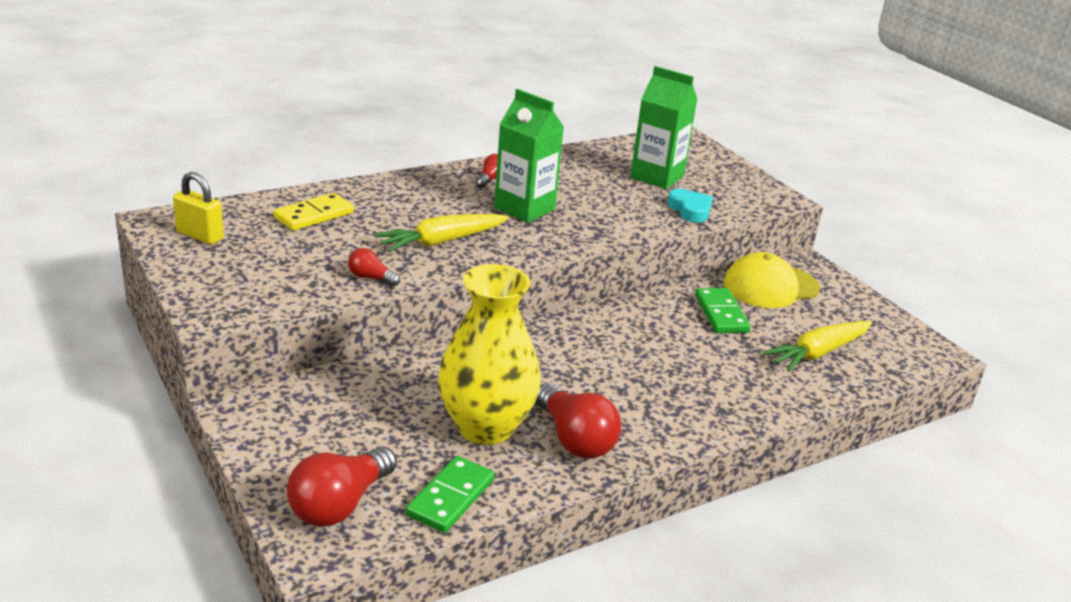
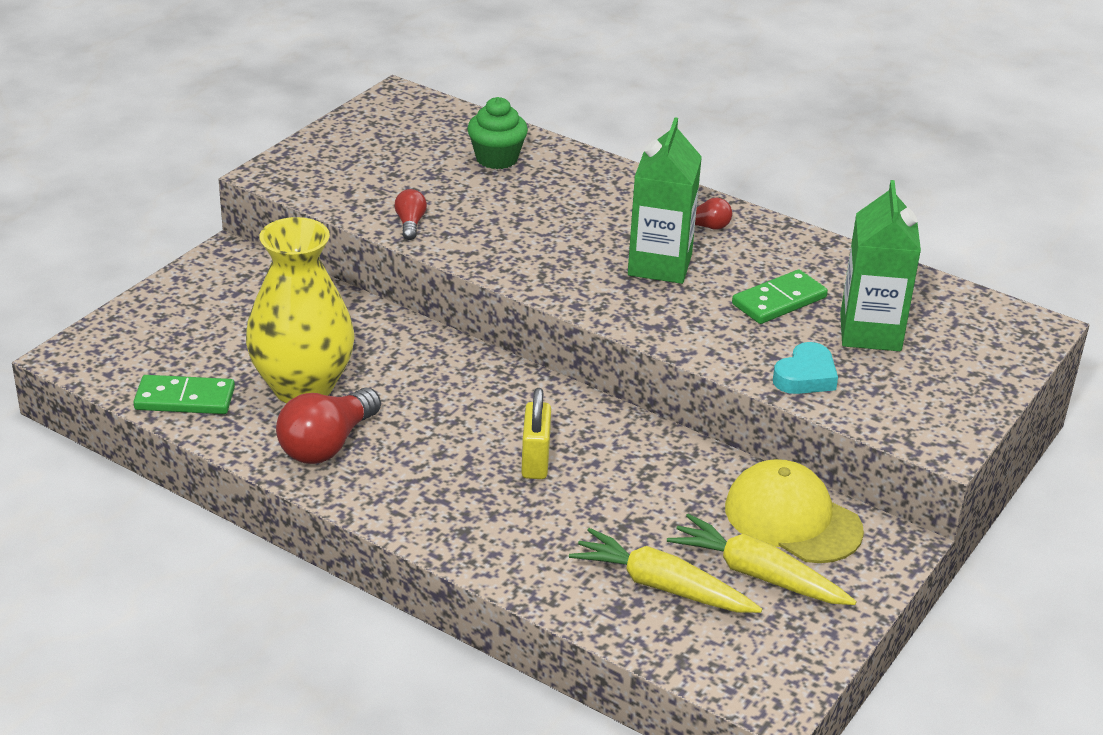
camera: 65 degrees right, 5 degrees up
yellow padlock [173,172,224,245] -> yellow padlock moved to [521,388,551,479]
yellow domino [273,193,354,231] -> green cupcake [467,97,528,169]
red light bulb [287,446,397,527] -> none
yellow carrot [374,214,509,252] -> yellow carrot moved to [667,514,857,605]
green domino [695,288,751,333] -> green domino moved to [732,269,828,324]

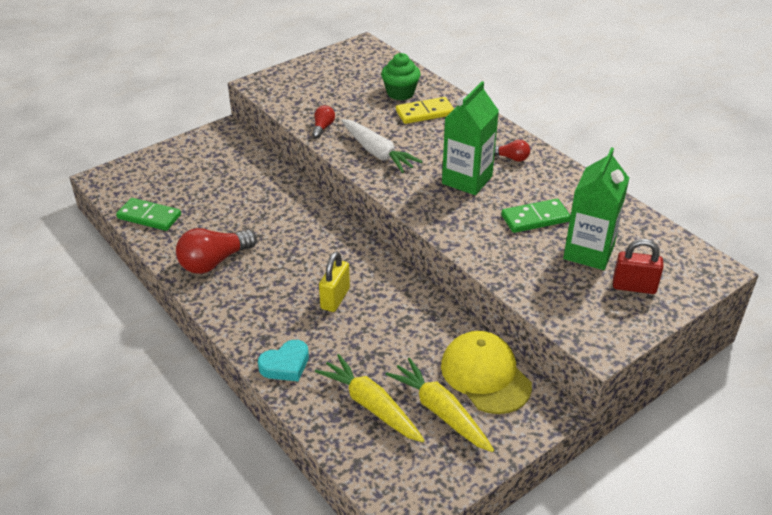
camera: 20 degrees right, 5 degrees up
yellow vase [246,217,355,403] -> none
turquoise heart [773,342,838,394] -> turquoise heart moved to [258,340,309,381]
none -> white carrot [341,119,423,173]
none -> yellow domino [396,97,454,124]
none -> red padlock [613,239,664,294]

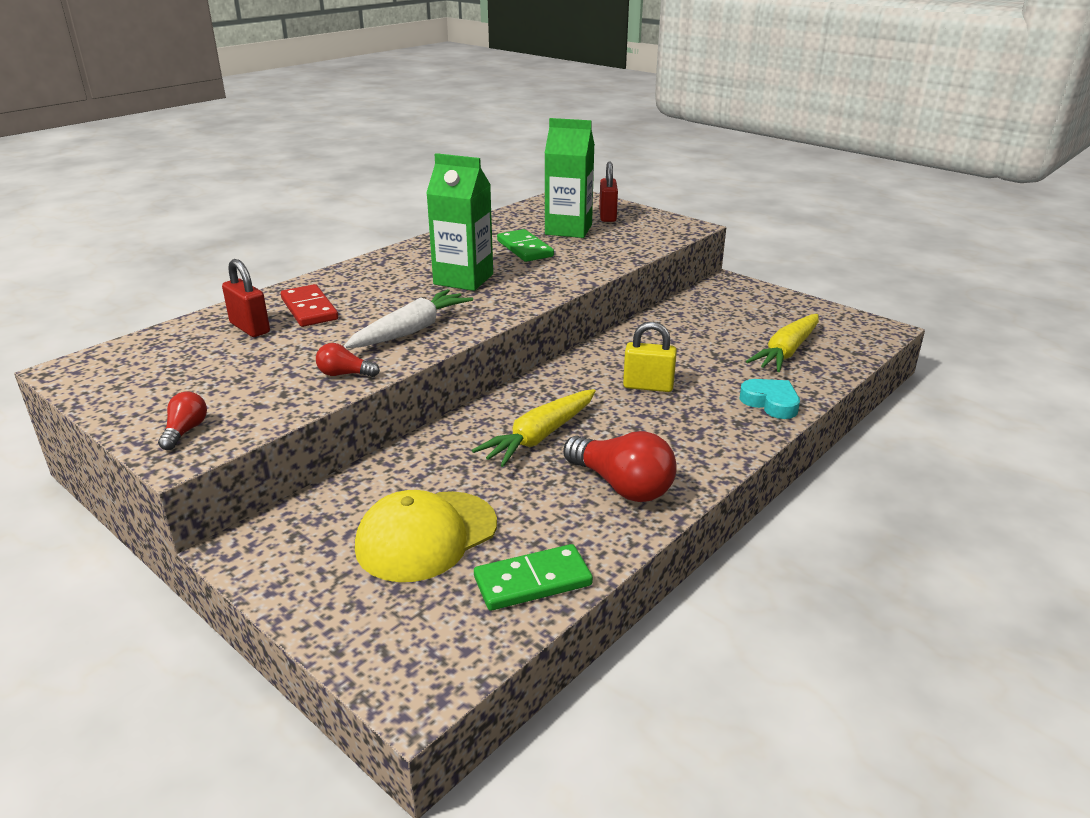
camera: 100 degrees left, 10 degrees down
green domino [116,198,181,231] -> green domino turned 60 degrees clockwise [474,544,593,611]
green cupcake [381,53,421,100] -> red padlock [222,259,270,337]
yellow carrot [385,358,494,452] -> yellow carrot moved to [472,389,596,467]
yellow domino [396,97,454,124] -> red domino [281,284,338,327]
yellow cap [441,331,532,414] -> yellow cap moved to [355,490,497,582]
red light bulb [494,140,530,162] -> red light bulb moved to [158,391,207,450]

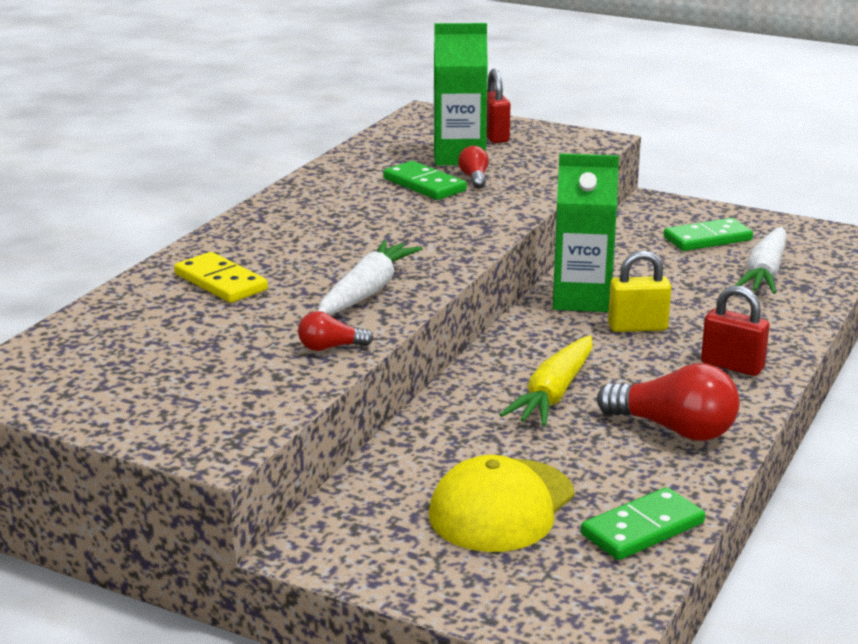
camera: 15 degrees left, 5 degrees down
red light bulb [158,391,207,450] -> red light bulb moved to [458,146,489,188]
red padlock [222,259,270,337] -> red padlock moved to [701,286,770,376]
red domino [281,284,338,327] -> yellow domino [174,252,268,303]
green carton [426,153,493,291] -> green carton moved to [553,153,619,312]
turquoise heart [739,379,800,419] -> none
yellow carrot [746,314,819,372] -> white carrot [735,227,787,294]
none -> green domino [664,218,753,251]

